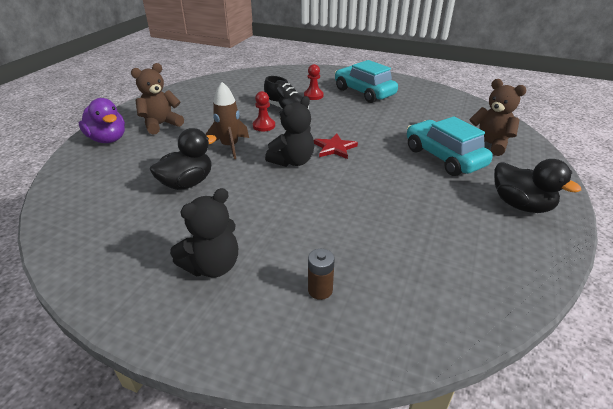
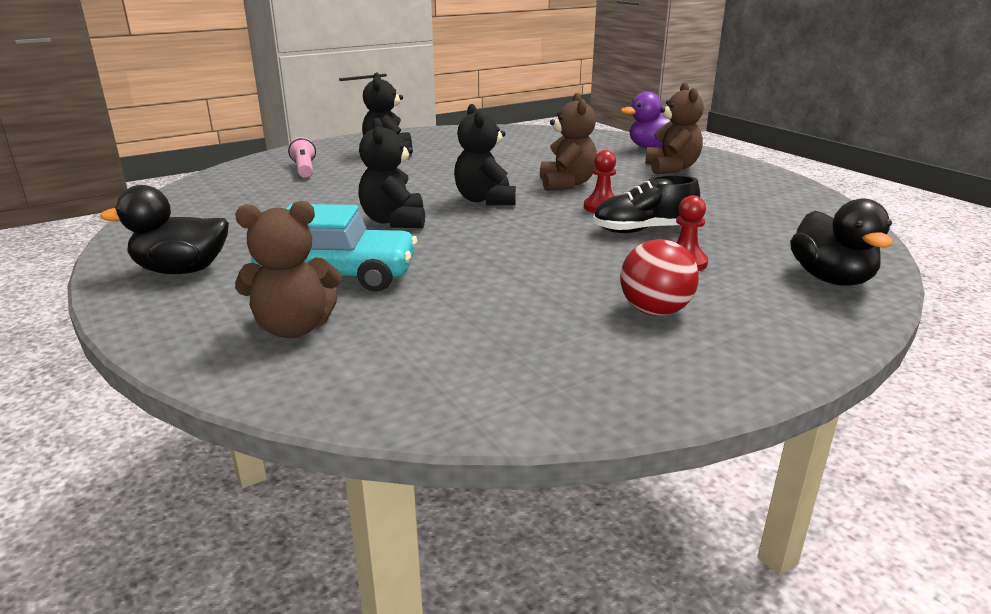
camera: 125 degrees right, 10 degrees down
black duck [150,128,217,190] -> black duck moved to [790,199,893,286]
brown rocket [206,82,249,159] -> brown teddy bear [540,93,597,191]
brown battery [308,249,335,300] -> pink flashlight [288,137,316,178]
red star [314,133,358,159] -> none
turquoise car [335,60,398,103] -> red ball [620,239,699,316]
none -> black teddy bear [358,118,425,228]

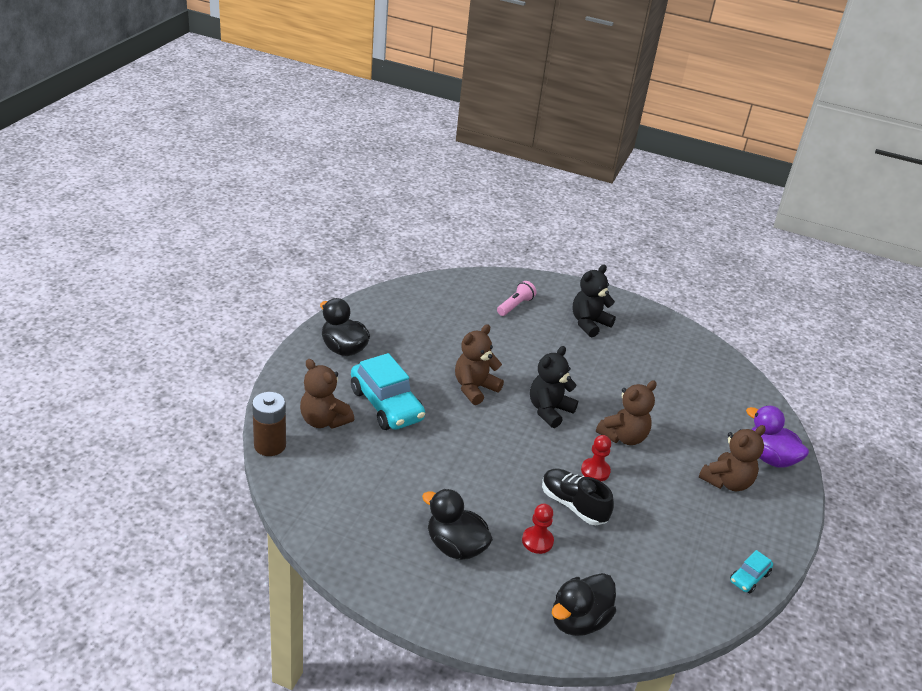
camera: 50 degrees right, 10 degrees up
black teddy bear [358,118,425,228] -> brown teddy bear [455,324,504,405]
red ball [620,239,699,316] -> black duck [422,489,493,560]
none -> brown battery [252,392,286,456]
none -> turquoise car [730,550,773,594]

